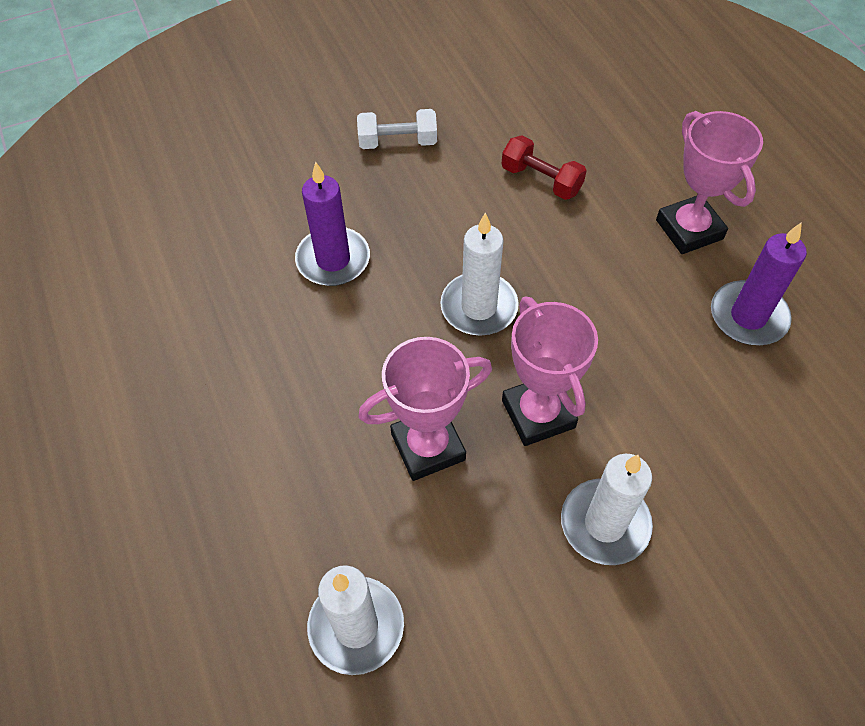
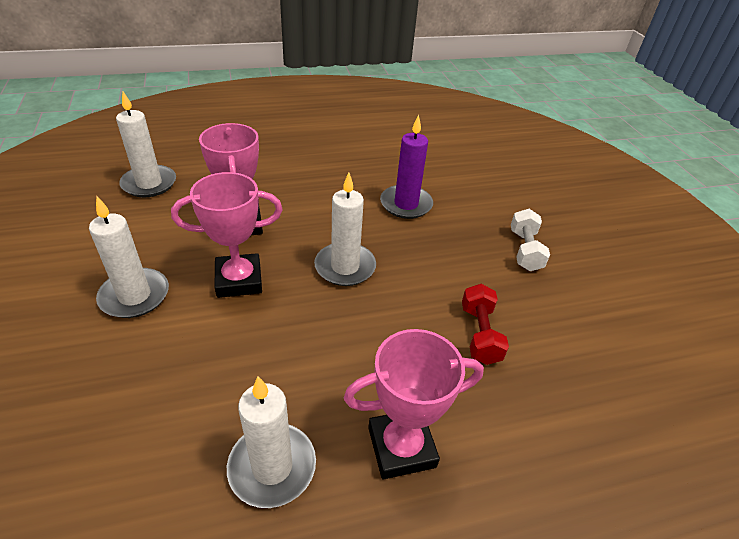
camera: 95 degrees right, 15 degrees down
red dumbbell [502,135,587,200] -> red dumbbell turned 45 degrees counterclockwise [462,284,509,365]
purple candle [711,223,807,345] -> white candle [227,376,316,508]

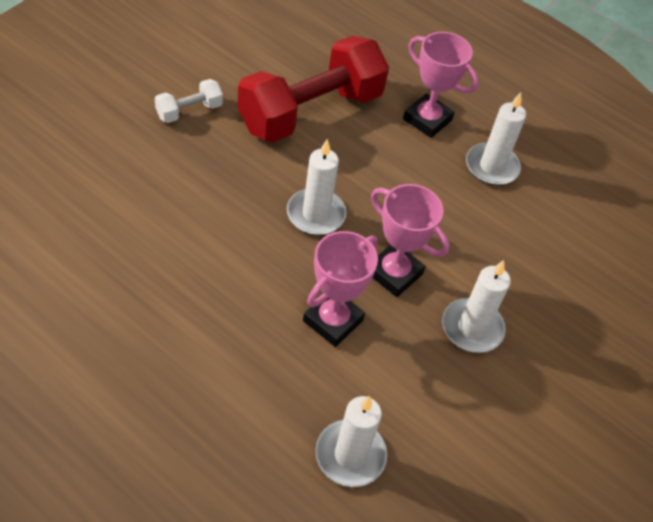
camera: 130 degrees left, 10 degrees up
purple candle [380,115,433,219] -> none
red dumbbell [462,284,509,365] -> red dumbbell [238,36,389,142], size x2.31

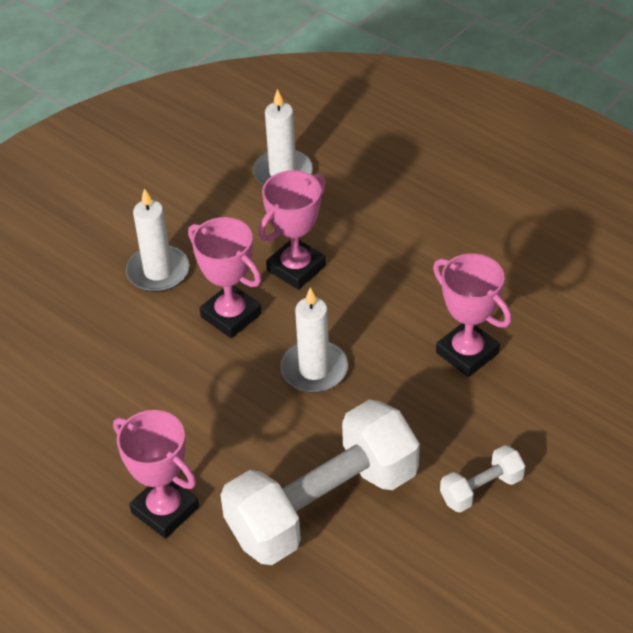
camera: 170 degrees left, 5 degrees down
red dumbbell [238,36,389,142] -> white dumbbell [220,400,420,565]
white candle [466,92,526,185] -> none
none -> pink trophy [433,253,512,377]

